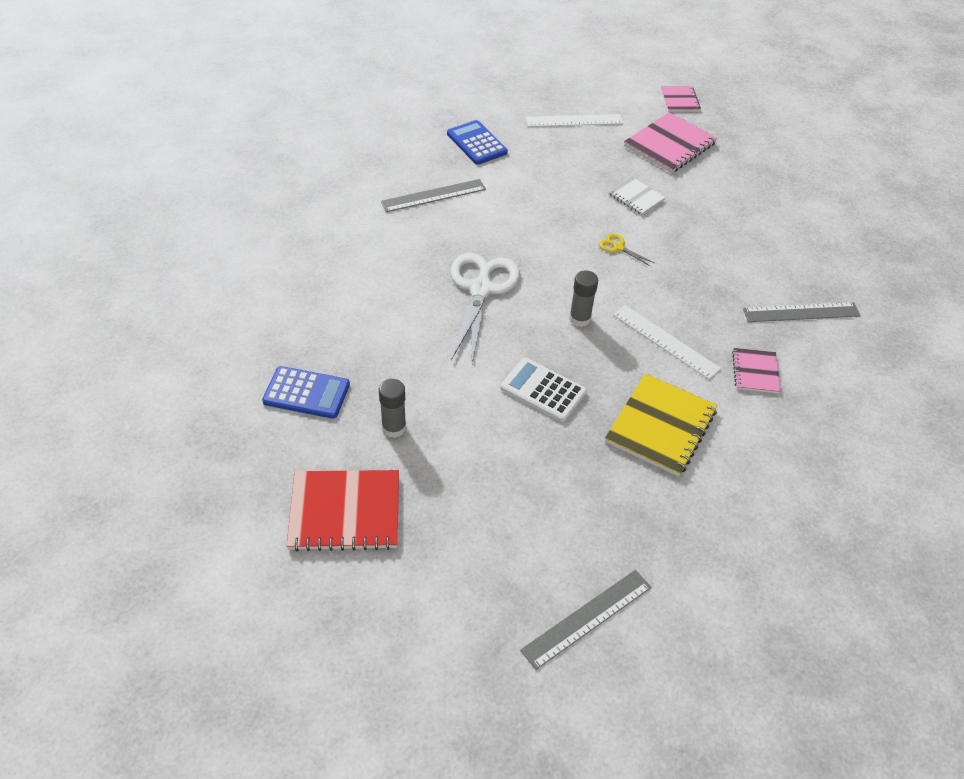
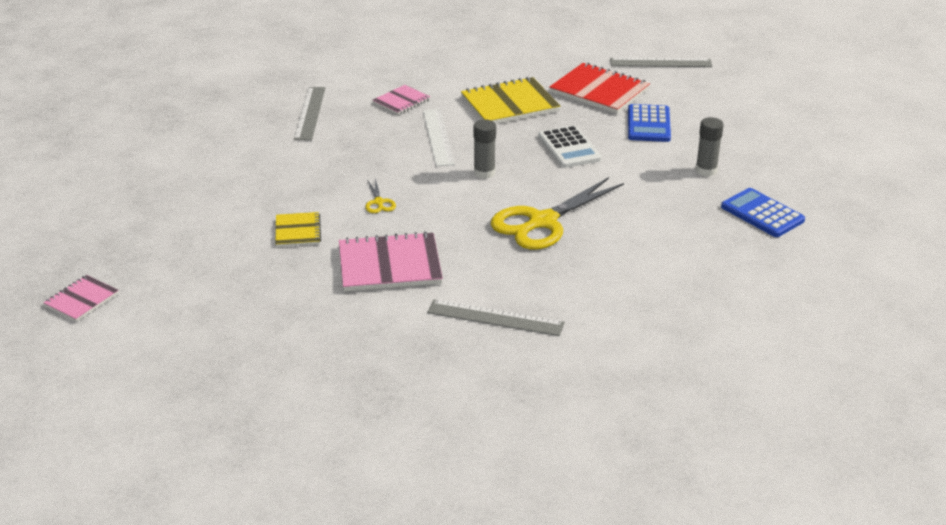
camera: 140 degrees left, 15 degrees down
red notebook [287,470,399,551] -> red notebook moved to [549,63,650,113]
blue calculator [447,120,508,165] -> blue calculator moved to [628,104,671,142]
white scissors [450,253,520,363] -> yellow scissors [491,177,624,250]
white ruler [526,114,623,127] -> none
white notebook [609,177,666,215] -> yellow notebook [276,212,321,247]
pink notebook [624,112,717,173] -> pink notebook moved to [339,231,443,291]
grey ruler [743,302,861,322] -> grey ruler turned 60 degrees clockwise [294,87,325,140]

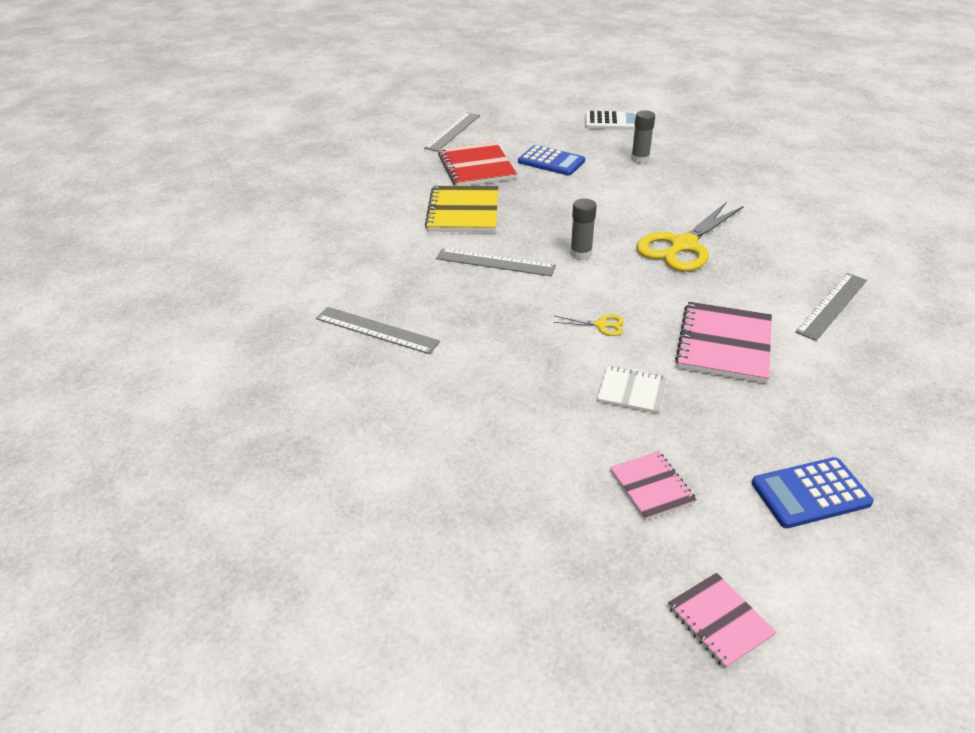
camera: 65 degrees left, 5 degrees up
yellow notebook [276,212,321,247] -> white notebook [597,366,668,414]
pink notebook [373,85,430,115] -> pink notebook moved to [610,451,697,521]
white ruler [423,109,455,166] -> grey ruler [436,248,556,276]
yellow scissors [491,177,624,250] -> yellow scissors turned 60 degrees clockwise [636,202,744,271]
white calculator [538,125,602,168] -> white calculator moved to [585,111,637,130]
red notebook [549,63,650,113] -> red notebook turned 75 degrees counterclockwise [438,142,517,186]
blue calculator [721,188,805,237] -> blue calculator moved to [752,457,874,528]

